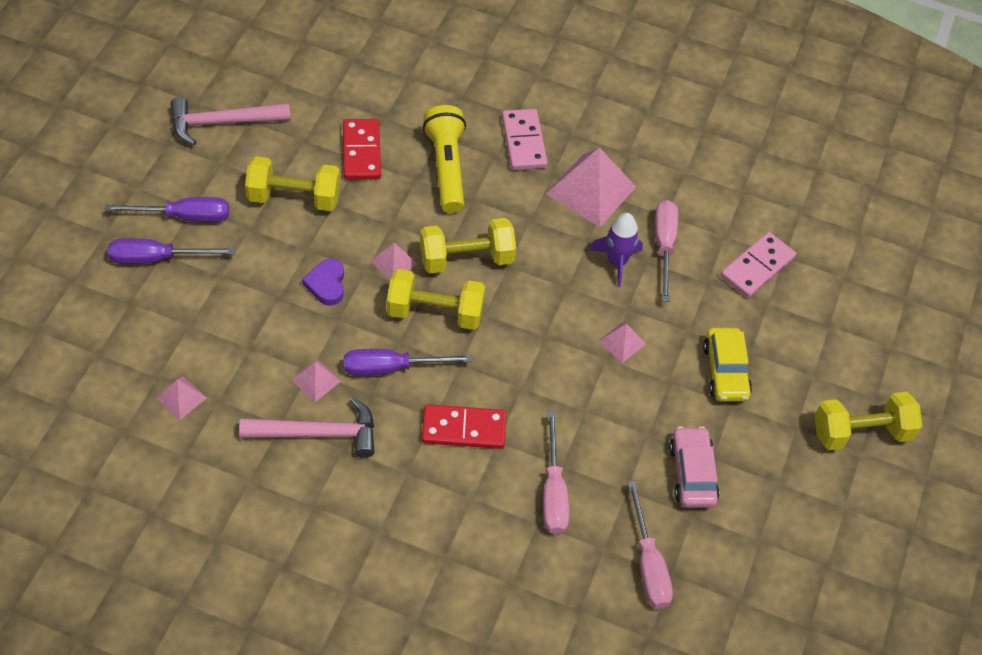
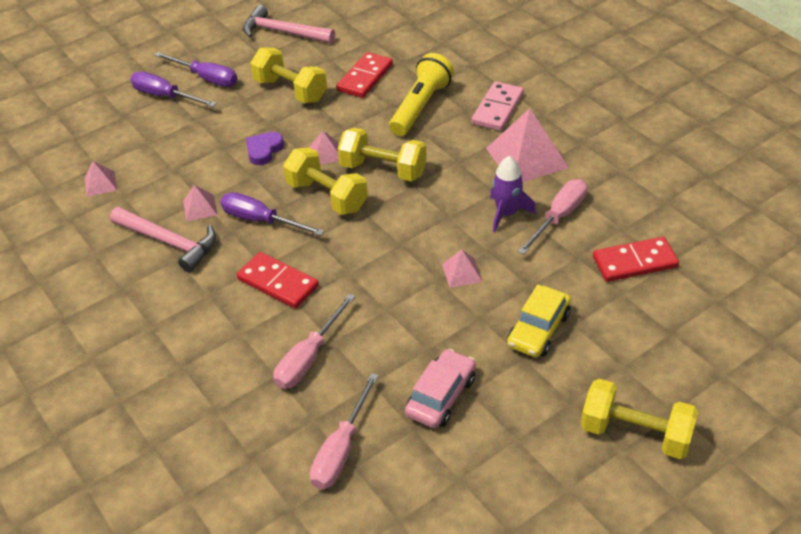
camera: 40 degrees right, 10 degrees down
pink domino [721,232,796,298] -> red domino [593,237,679,282]

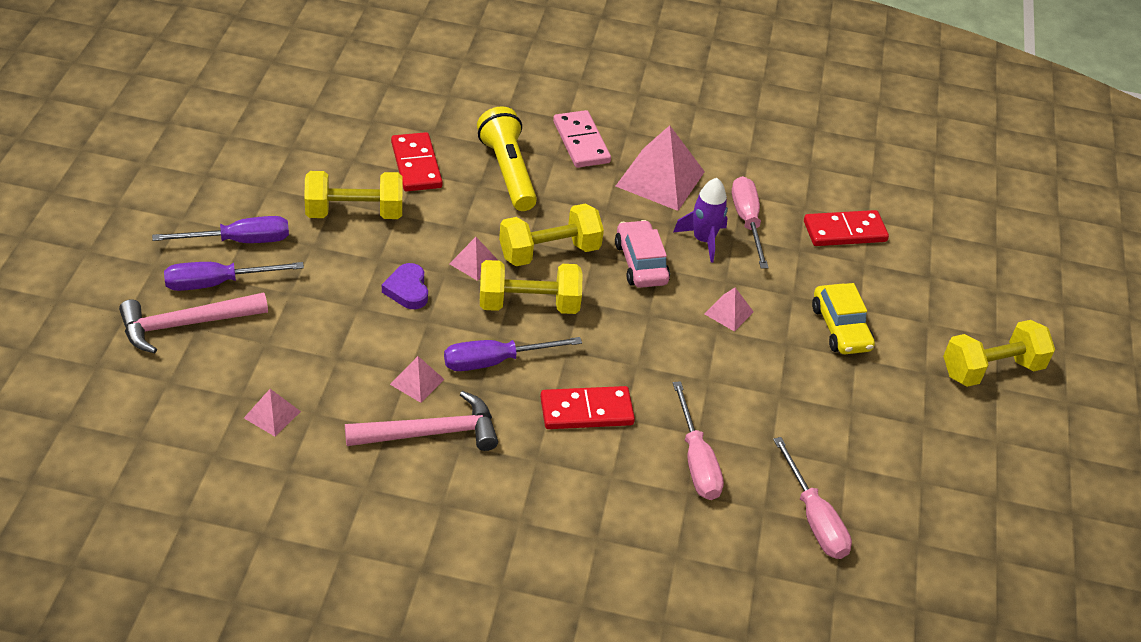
camera: 50 degrees left, 0 degrees up
pink hammer [243,5,335,43] -> pink hammer moved to [119,292,268,353]
pink car [405,349,476,428] -> pink car moved to [615,220,670,288]
red domino [593,237,679,282] -> red domino turned 45 degrees clockwise [804,210,889,246]

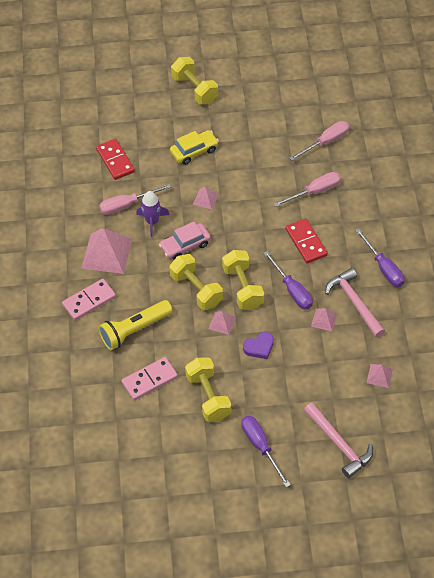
camera: 100 degrees left, 10 degrees up
purple screwdriver [164,262,304,291] -> purple screwdriver moved to [355,229,405,287]
red domino [391,132,443,191] -> pink domino [122,357,178,401]

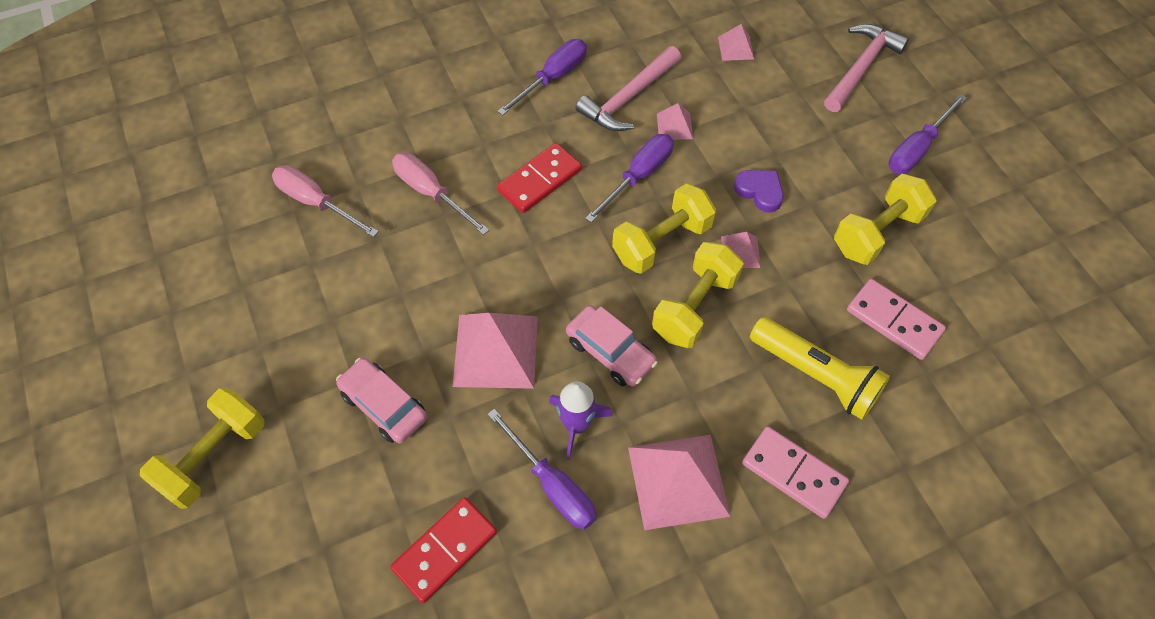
camera: 110 degrees left, 5 degrees up
pink screwdriver [99,184,171,215] -> purple screwdriver [488,409,597,530]
yellow car [170,130,219,165] -> pink car [336,358,427,443]
pink pyramid [193,187,219,210] -> pink pyramid [453,313,538,389], size x2.05

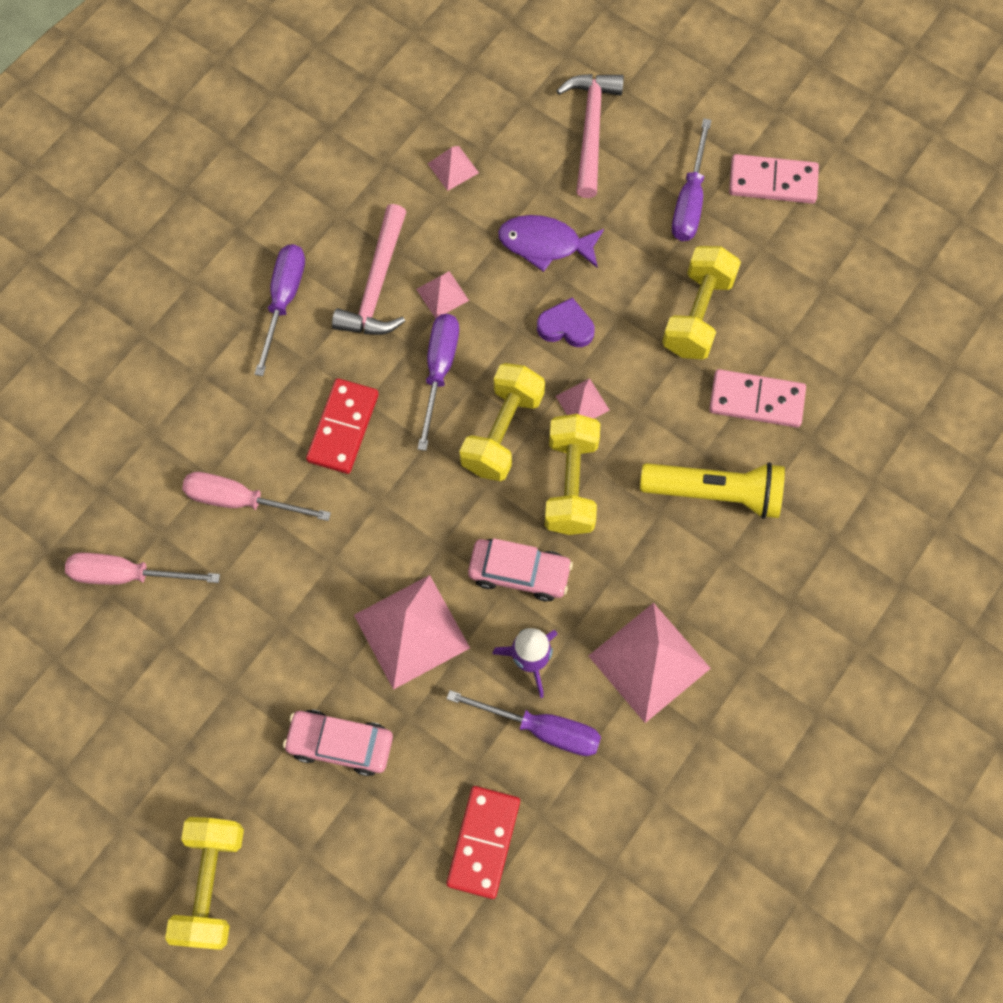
camera: 30 degrees left, 10 degrees up
pink domino [742,426,849,519] -> pink domino moved to [729,154,819,204]
none -> purple fish [498,215,604,272]

